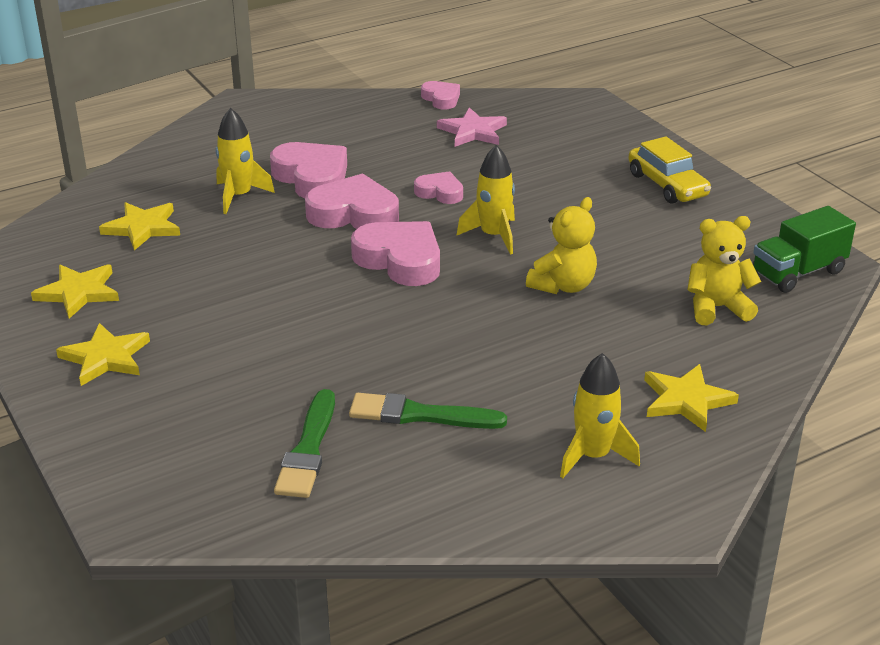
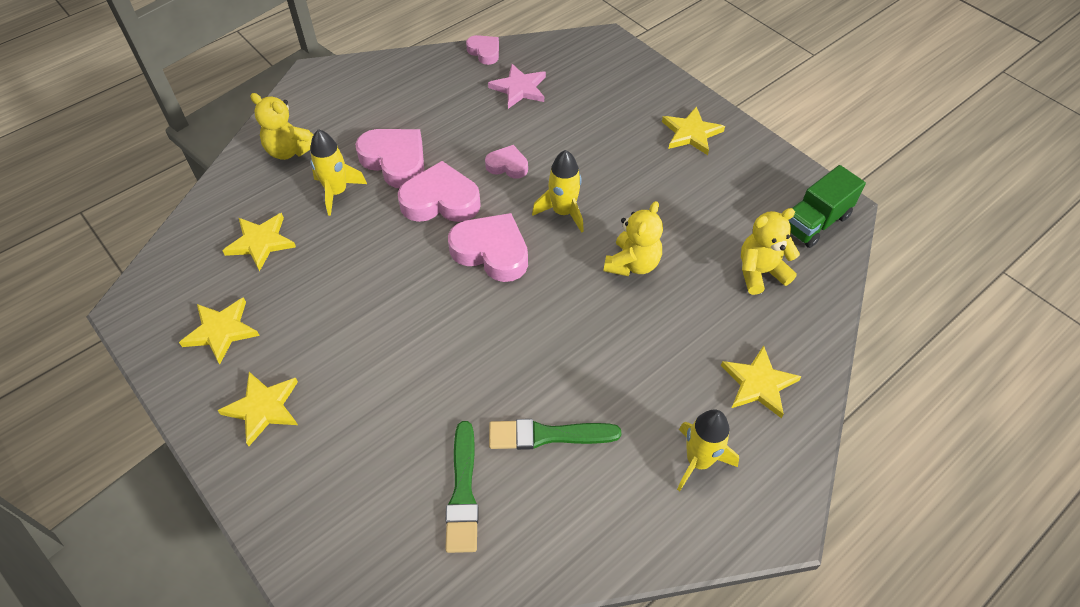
camera: 10 degrees left, 20 degrees up
yellow car [628,136,711,204] -> yellow star [662,106,725,155]
none -> yellow teddy bear [250,93,314,160]

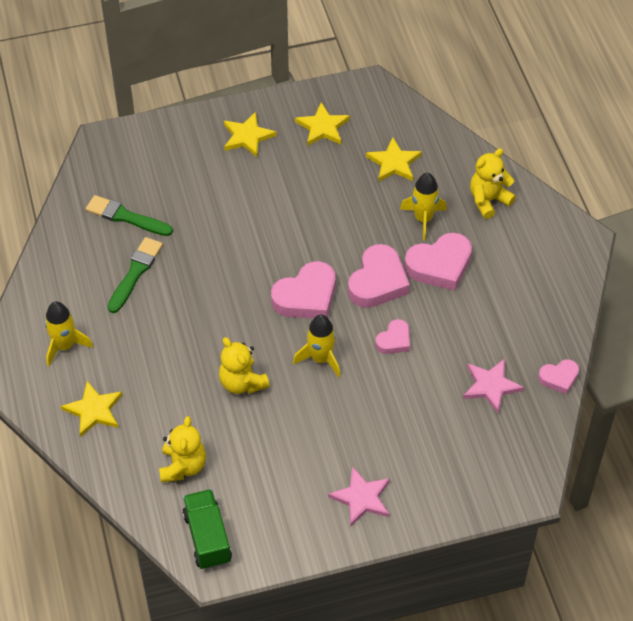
camera: 115 degrees right, 0 degrees up
yellow star [662,106,725,155] -> pink star [328,466,390,526]

